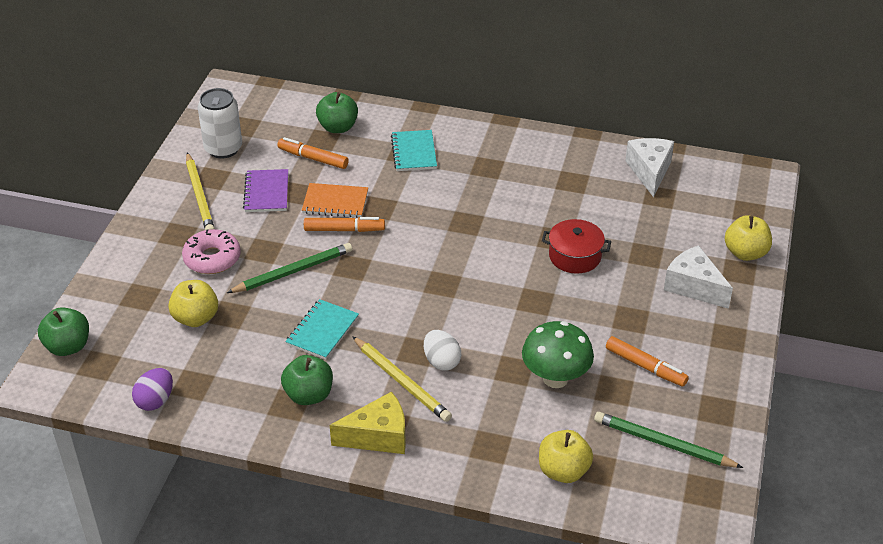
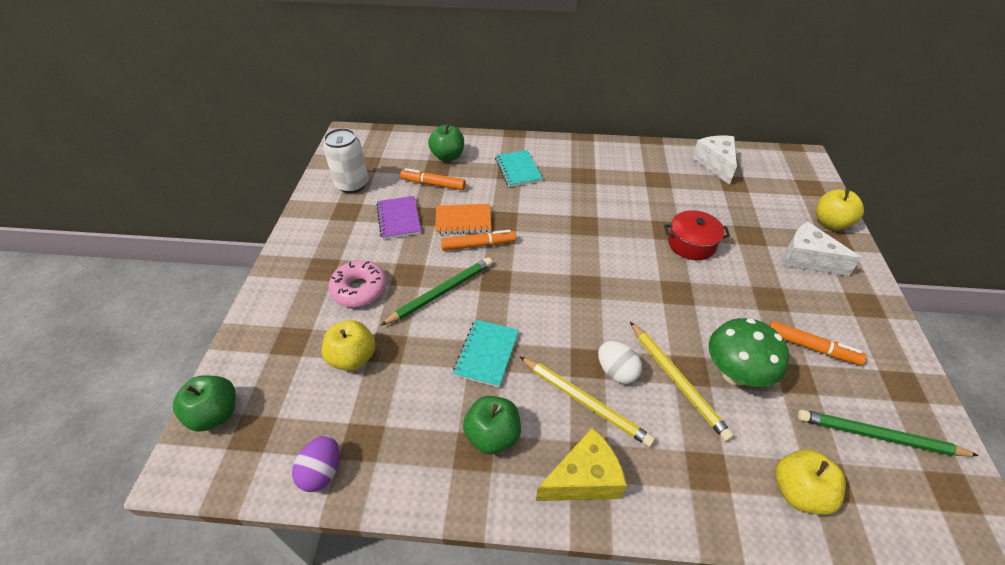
camera: 10 degrees left, 5 degrees up
yellow pencil [186,152,215,230] -> yellow pencil moved to [630,322,734,442]

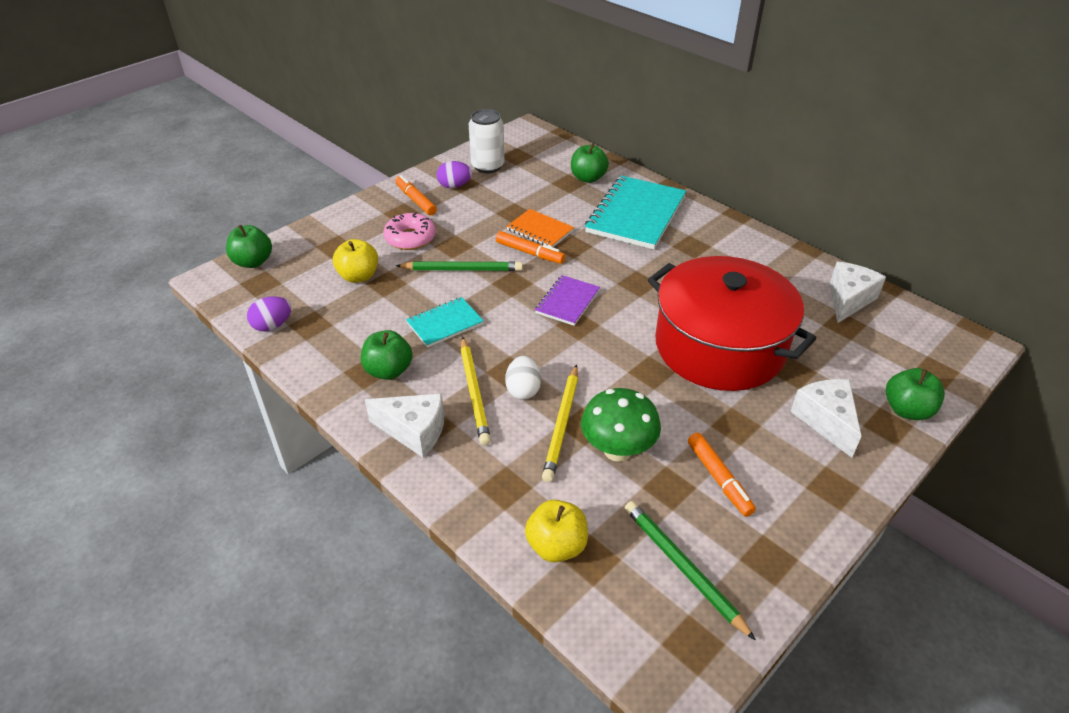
camera: 40 degrees right, 5 degrees down
purple notebook [376,196,421,239] -> purple notebook moved to [535,275,600,326]
orange marker [400,168,466,190] -> orange marker moved to [395,175,437,215]
turquoise notebook [495,150,543,187] -> turquoise notebook [585,176,686,249], size x1.89
yellow cheese [536,427,627,501] -> white cheese [365,394,444,458]
red pot [664,210,730,260] -> red pot [648,256,817,391], size x2.35
yellow apple [816,189,864,230] -> green apple [886,368,945,420]
none -> purple egg [437,161,472,188]

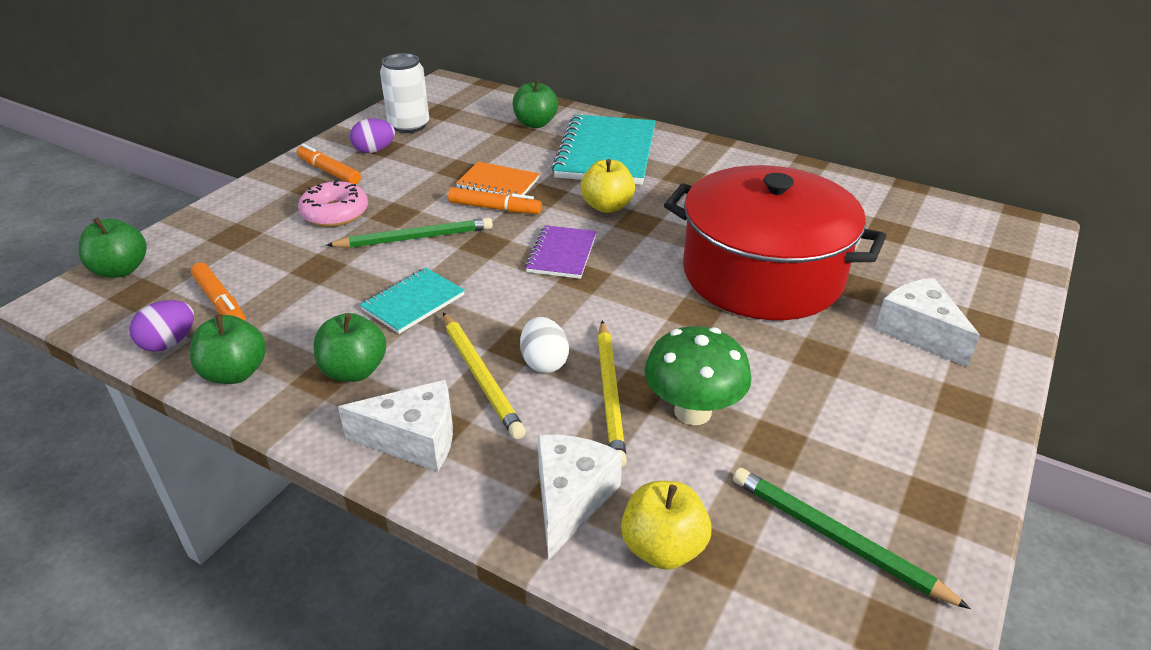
camera: 15 degrees left, 5 degrees down
yellow apple [333,239,378,283] -> yellow apple moved to [581,159,635,213]
orange marker [688,432,756,517] -> orange marker moved to [191,262,246,321]
white cheese [830,262,886,323] -> white cheese moved to [537,435,622,560]
green apple [886,368,945,420] -> green apple moved to [190,314,266,384]

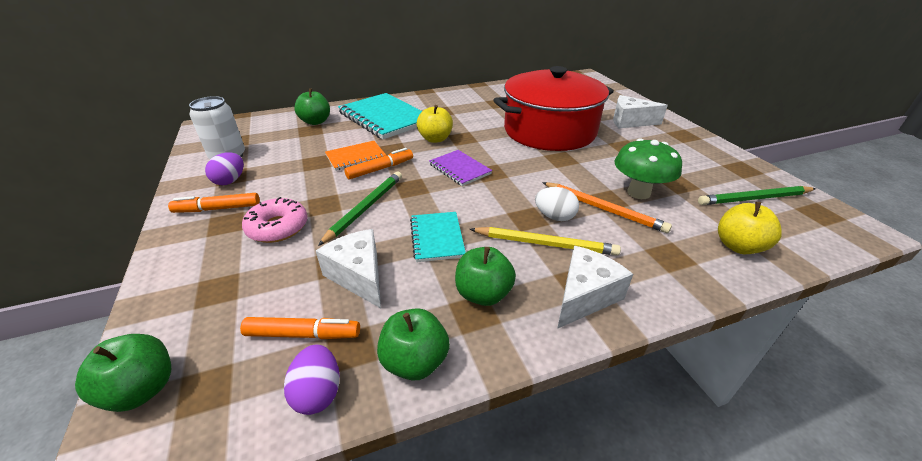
camera: 50 degrees left, 0 degrees up
white cheese [537,435,622,560] -> white cheese moved to [316,229,381,308]
yellow pencil [597,320,627,467] -> orange pencil [542,182,672,233]

